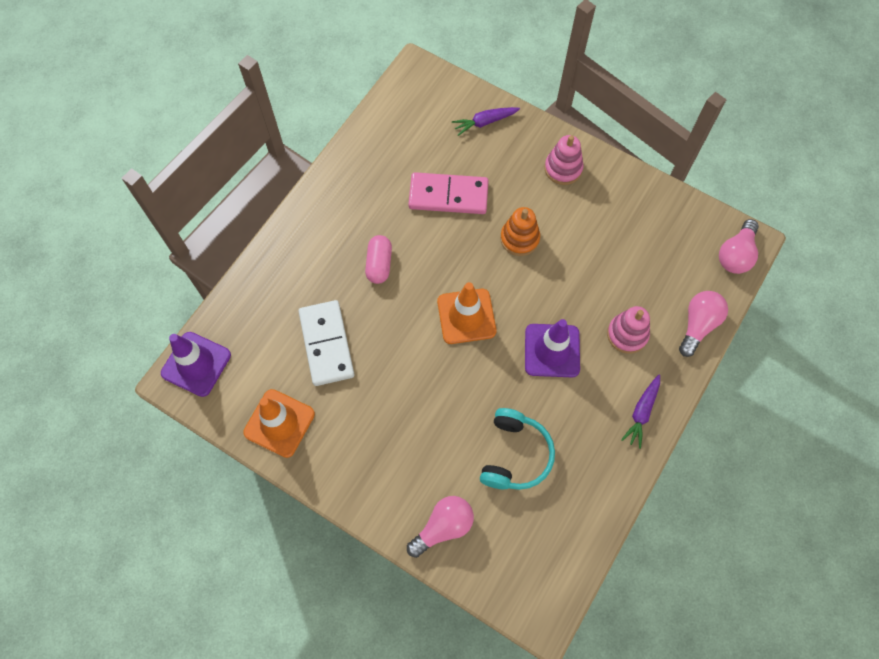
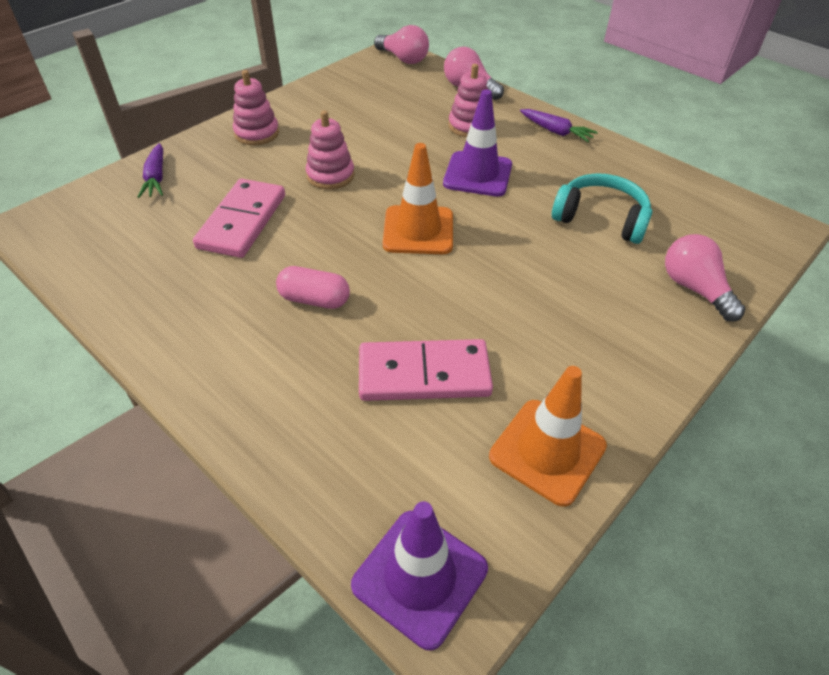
camera: 80 degrees left, 20 degrees down
white domino [298,300,354,386] -> pink domino [359,339,493,401]
orange stacking toy [500,207,540,256] -> pink stacking toy [306,110,355,190]

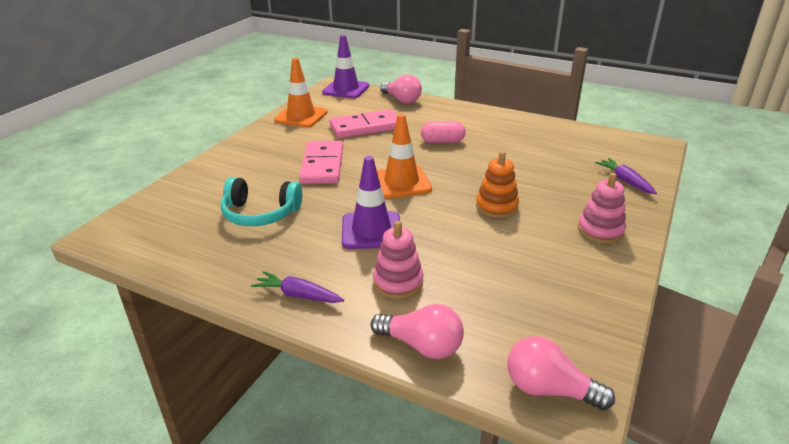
camera: 165 degrees right, 15 degrees down
pink domino [193,179,285,258] -> pink domino moved to [299,141,343,184]
pink stacking toy [306,110,355,190] -> orange stacking toy [476,151,519,218]
pink light bulb [665,234,745,321] -> pink light bulb moved to [380,74,422,103]

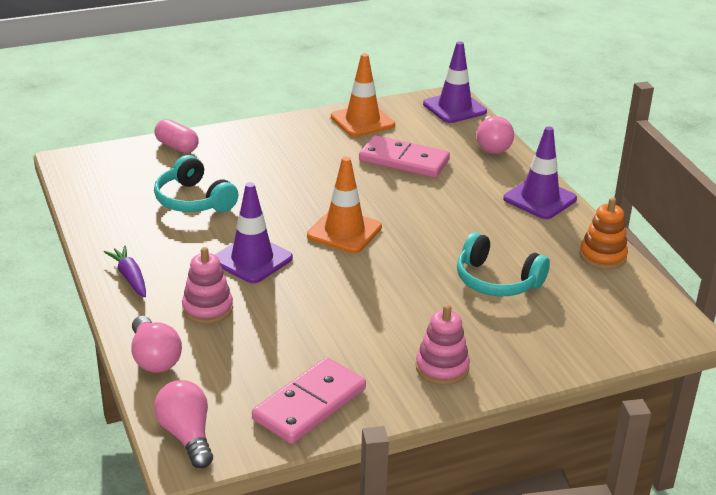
camera: 40 degrees right, 0 degrees up
pink domino [299,141,343,184] -> pink domino moved to [252,357,366,444]
pink capsule [421,121,466,143] -> pink capsule moved to [154,119,199,153]
orange stacking toy [476,151,519,218] -> orange stacking toy moved to [580,197,628,269]
purple carrot [595,158,657,194] -> none
none -> turquoise headphones [457,232,550,296]
none -> purple traffic cone [503,126,577,219]

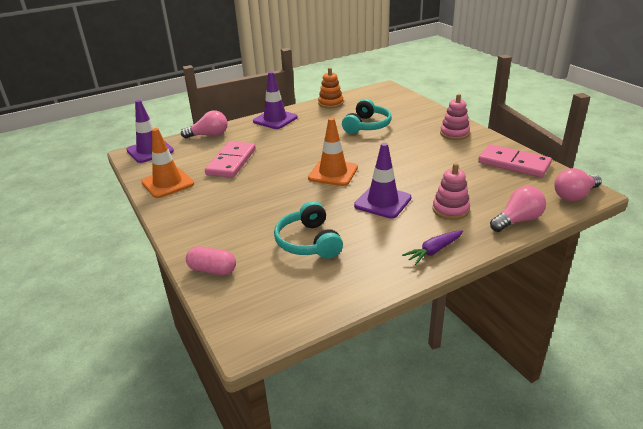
camera: 95 degrees left, 0 degrees up
pink capsule [154,119,199,153] -> pink capsule turned 75 degrees clockwise [186,246,236,275]
turquoise headphones [154,155,238,212] -> turquoise headphones turned 120 degrees clockwise [274,201,343,259]

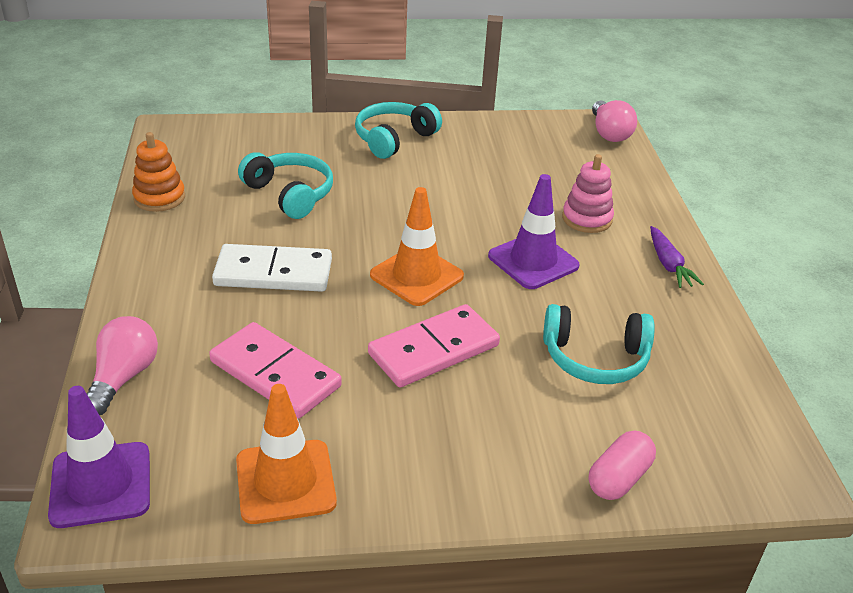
camera: 70 degrees left, 5 degrees up
purple traffic cone [253,72,298,129] -> none
pink stacking toy [440,94,470,140] -> turquoise headphones [355,102,442,159]
pink domino [478,144,552,177] -> pink domino moved to [368,304,500,387]
pink light bulb [490,186,546,232] -> none
none -> white domino [212,244,332,292]

